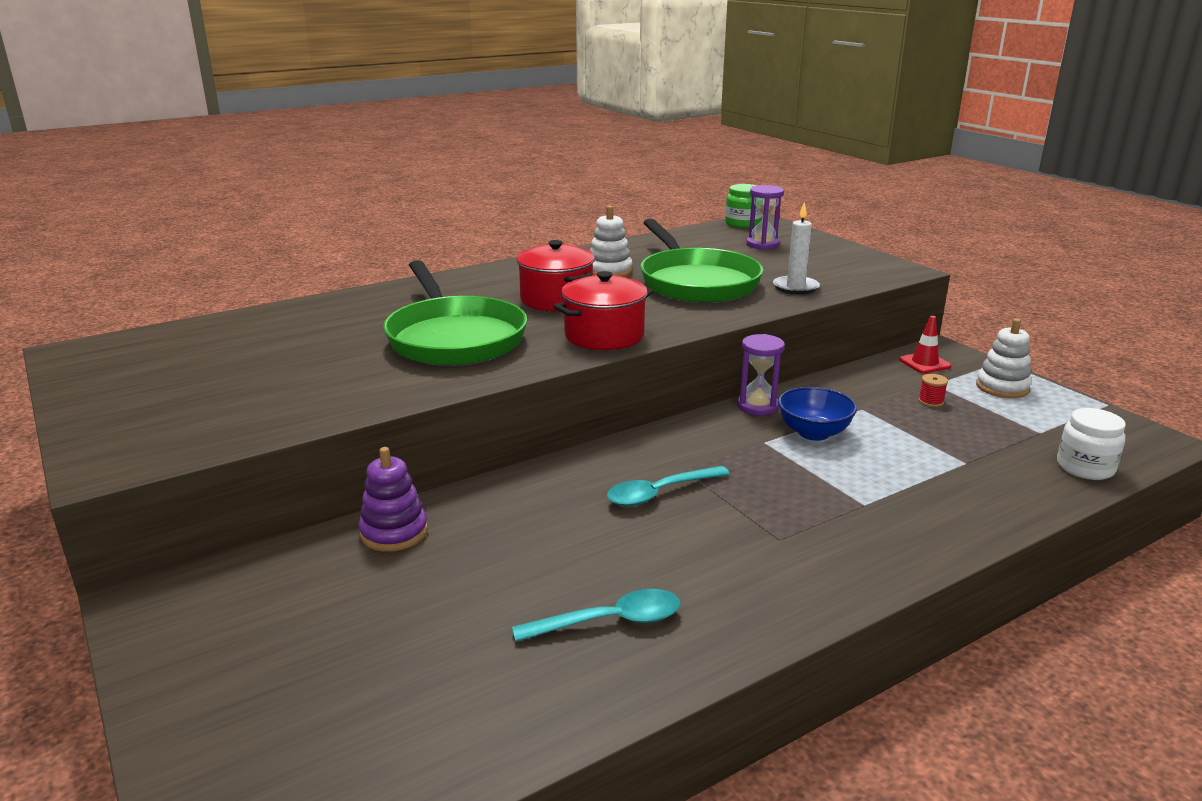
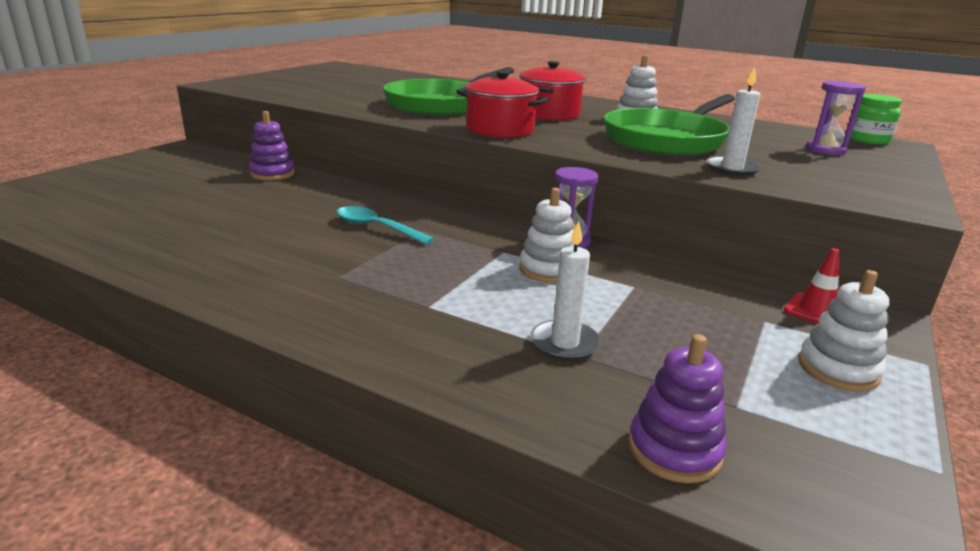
camera: 60 degrees right, 0 degrees up
turquoise spoon [512,589,681,642] -> none
blue bowl [778,387,857,441] -> white stacking toy [519,188,575,283]
red spool [918,374,948,407] -> none
white jar [1057,408,1126,480] -> purple stacking toy [628,334,727,483]
none -> white candle [531,221,601,361]

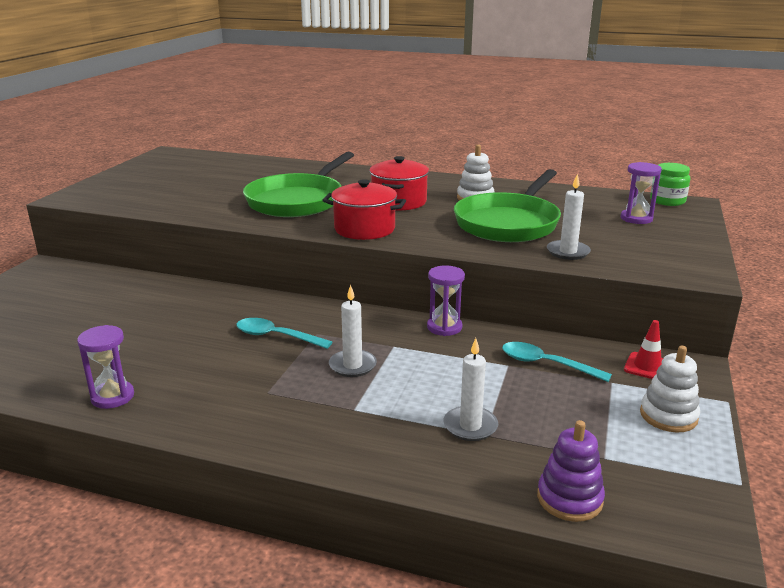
camera: 10 degrees left, 0 degrees up
purple stacking toy [249,111,295,181] -> none
white stacking toy [519,188,575,283] -> none
none -> purple hourglass [77,325,134,409]
none -> white candle [329,285,377,377]
none -> turquoise spoon [502,342,612,382]

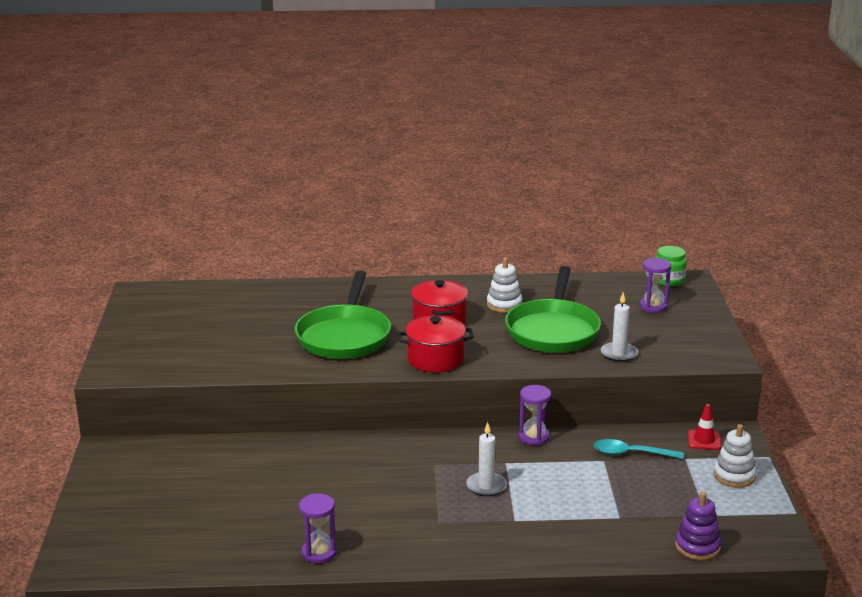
camera: 20 degrees left, 0 degrees up
turquoise spoon [236,318,332,349] -> none
white candle [444,338,498,441] -> none

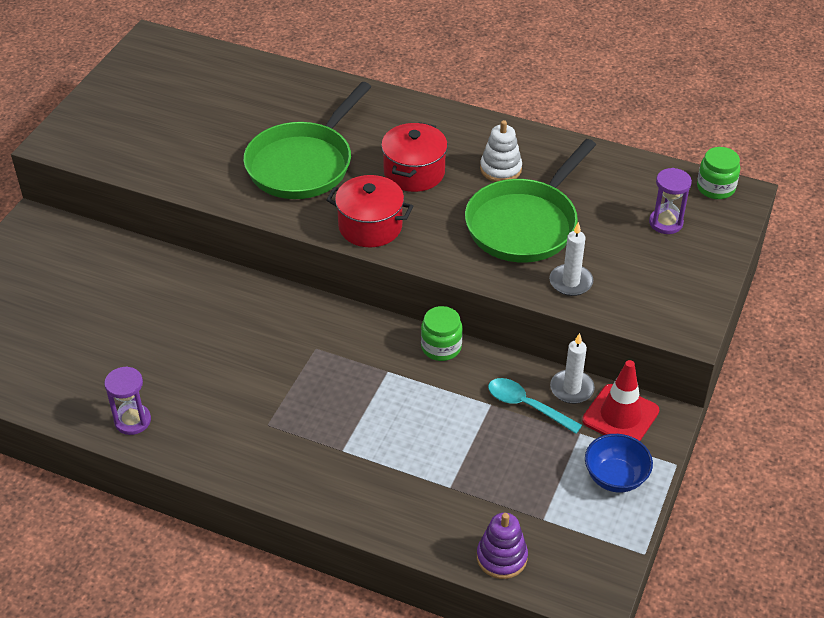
camera: 25 degrees right, 20 degrees up
white candle [466,422,507,496] -> white candle moved to [550,333,595,404]
purple hourglass [519,385,551,446] -> green jar [421,306,463,361]
red traffic cone [688,404,721,450] -> red traffic cone [582,360,659,441], size x1.63
white stacking toy [714,424,756,488] -> blue bowl [585,434,653,493]

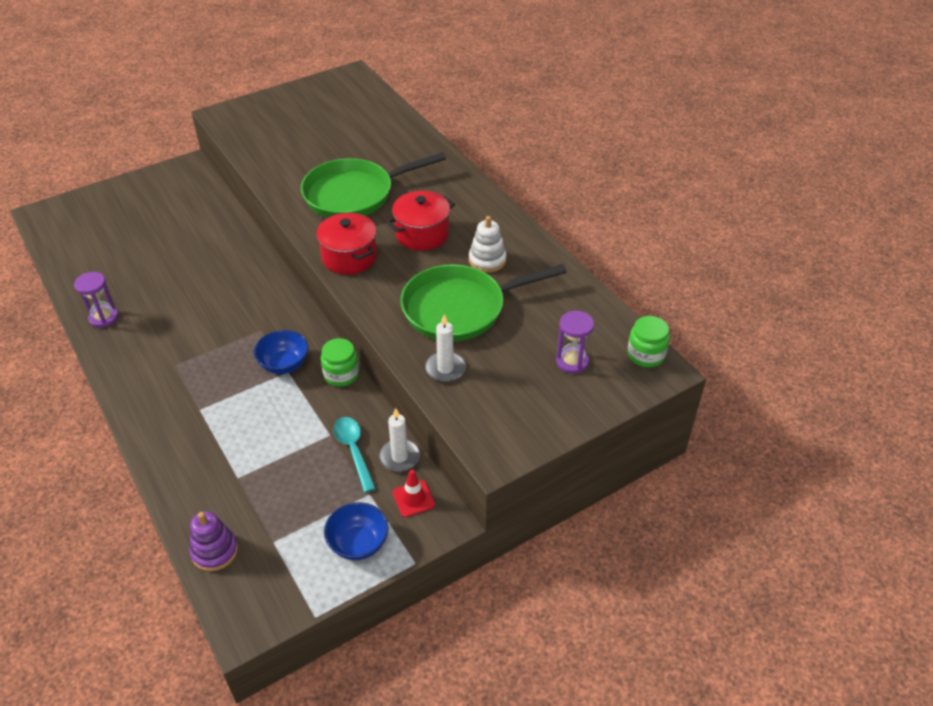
camera: 35 degrees right, 0 degrees up
red traffic cone [582,360,659,441] -> red traffic cone [393,470,435,517], size x0.61
none -> blue bowl [254,330,309,374]

